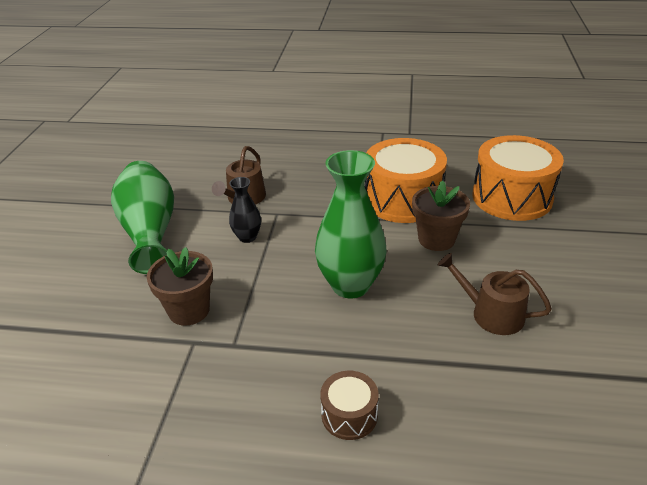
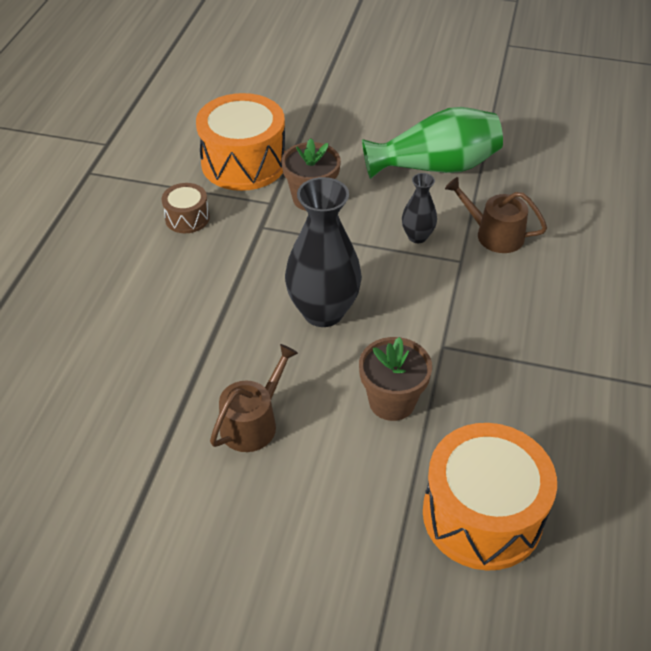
camera: 95 degrees right, 10 degrees up
green vase [315,150,387,298] -> black vase [285,177,362,327]
brown drum [320,371,379,440] -> brown drum moved to [162,183,209,233]
orange drum [365,138,447,223] -> orange drum moved to [196,93,285,191]

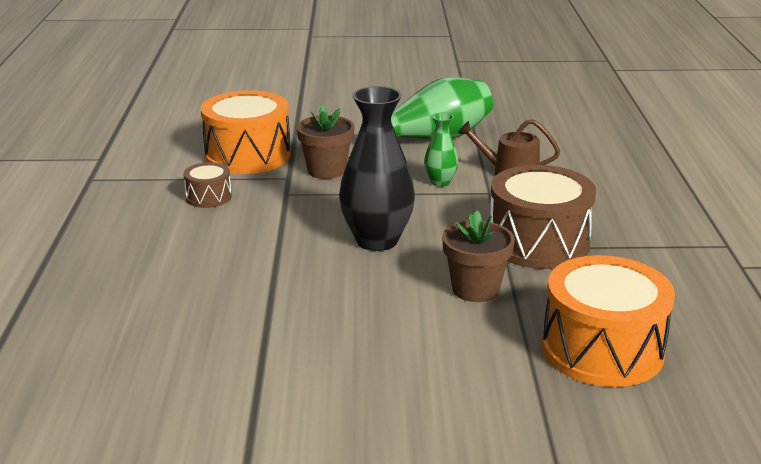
camera: 15 degrees left, 20 degrees down
brown watering can [210,344,298,452] -> none
black vase [402,173,437,243] -> green vase [424,113,459,187]
none -> brown drum [490,165,596,269]

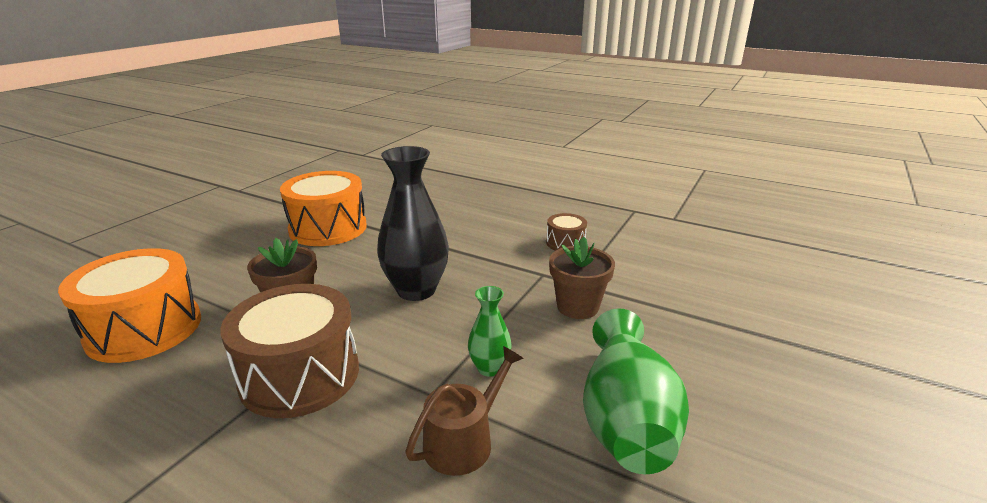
camera: 120 degrees right, 0 degrees up
orange drum [201,90,291,174] -> orange drum moved to [280,171,367,246]

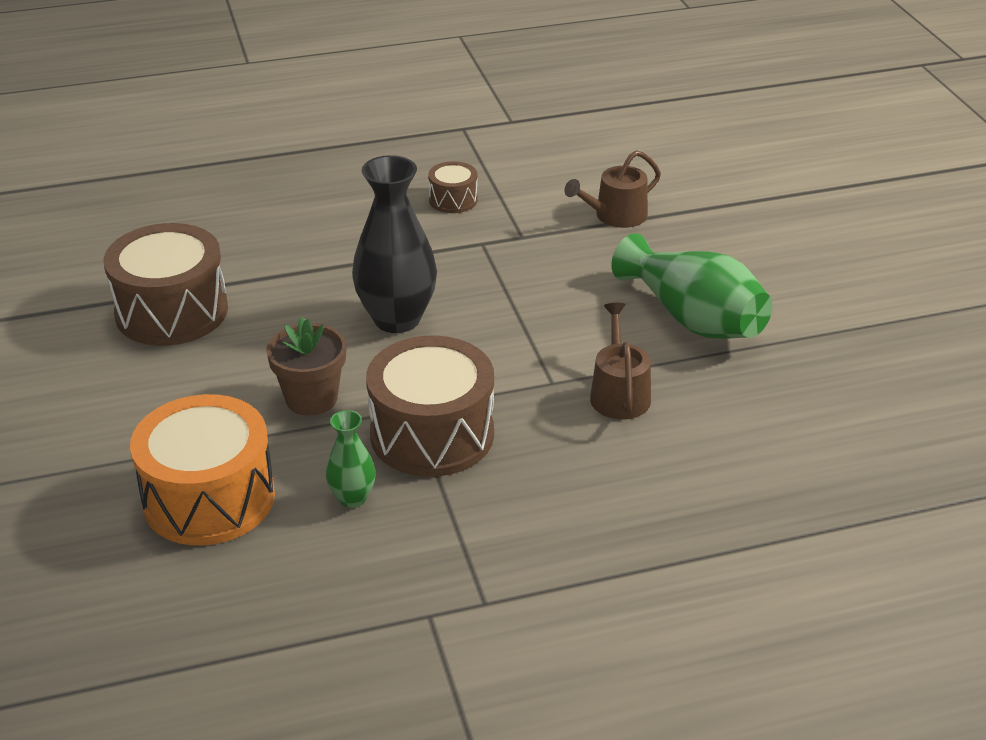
camera: 45 degrees left, 10 degrees up
orange drum [280,171,367,246] -> brown drum [104,223,228,346]
green vase [468,286,512,377] -> green vase moved to [326,410,376,508]
brown flower pot [549,237,615,319] -> none
none -> brown watering can [564,150,661,228]

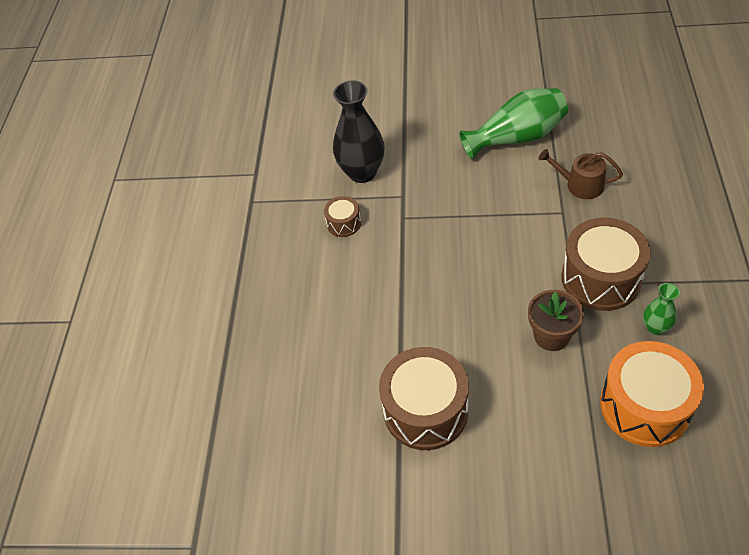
camera: 65 degrees left, 15 degrees up
black vase [352,155,437,333] -> black vase moved to [333,80,385,183]
brown watering can [564,150,661,228] -> none

